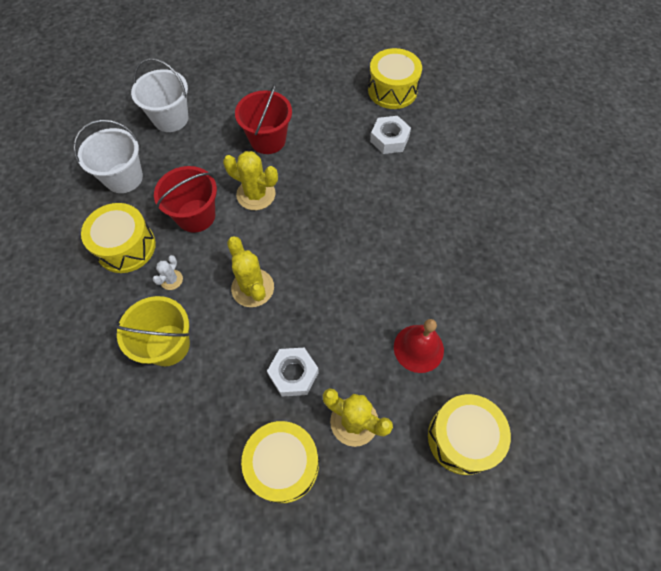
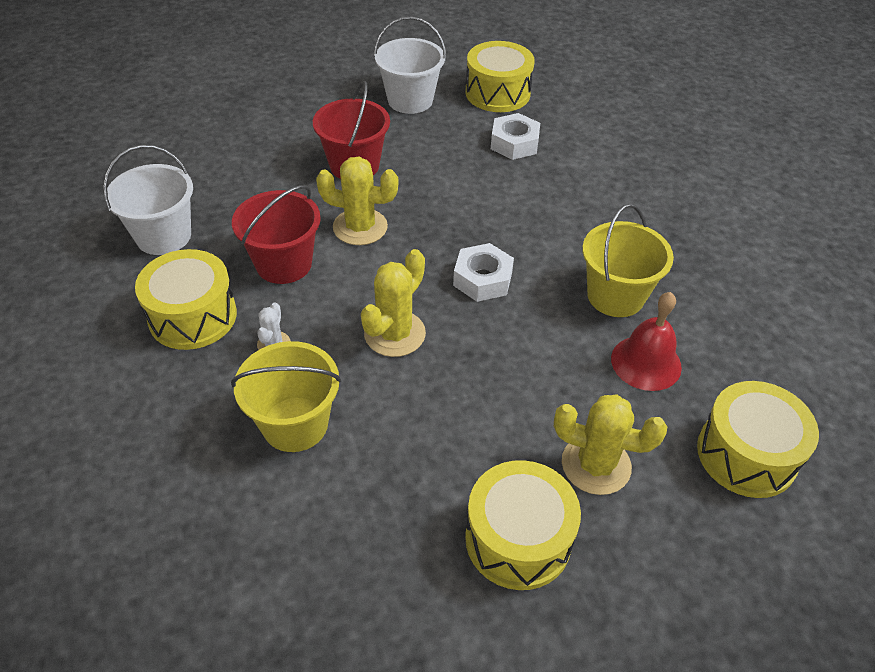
camera: 15 degrees left, 15 degrees down
white bucket [131,58,188,132] -> white bucket moved to [374,16,446,114]
yellow cactus [227,236,274,307] -> yellow cactus turned 75 degrees clockwise [361,249,426,357]
white nut [267,347,319,397] -> white nut moved to [453,243,514,302]
none -> yellow bucket [582,204,674,317]

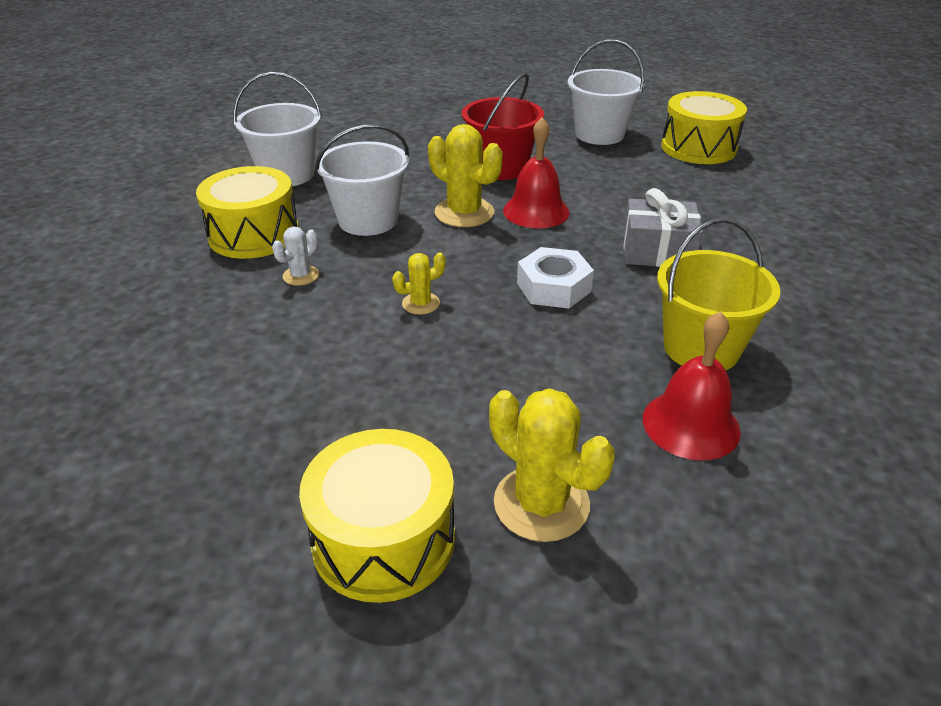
camera: 30 degrees right, 10 degrees down
yellow bucket [231,341,341,452] -> none
red bucket [232,185,321,284] -> white bucket [315,124,409,236]
yellow cactus [361,249,426,357] -> yellow cactus [392,252,446,315], size x0.53
white nut [491,113,540,160] -> none
yellow drum [697,381,819,498] -> none
none -> red bell [503,117,569,228]
none -> grey gift [623,188,703,267]

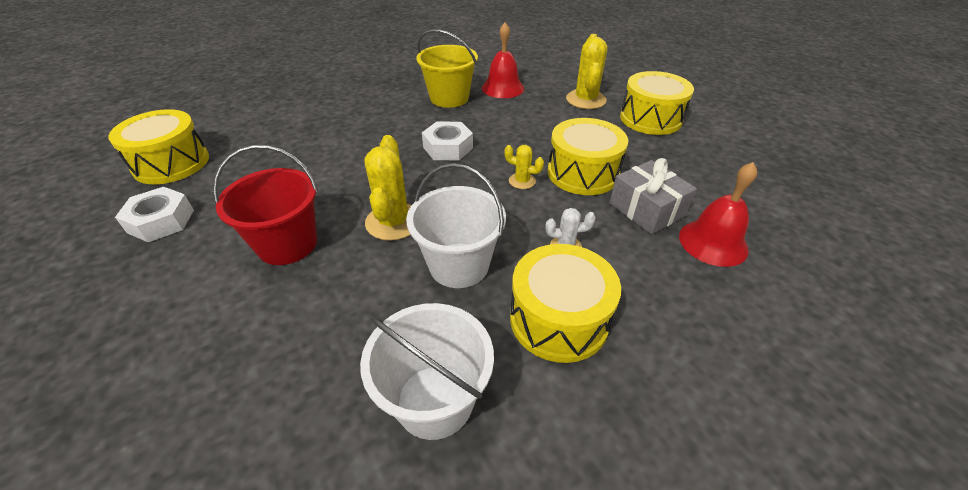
camera: 130 degrees left, 5 degrees up
red bell [503,117,569,228] -> red bell moved to [679,162,757,267]
white bucket [568,39,644,145] -> white nut [115,187,194,242]
grey gift [623,188,703,267] -> grey gift moved to [610,158,697,234]
none -> yellow drum [548,118,628,195]

